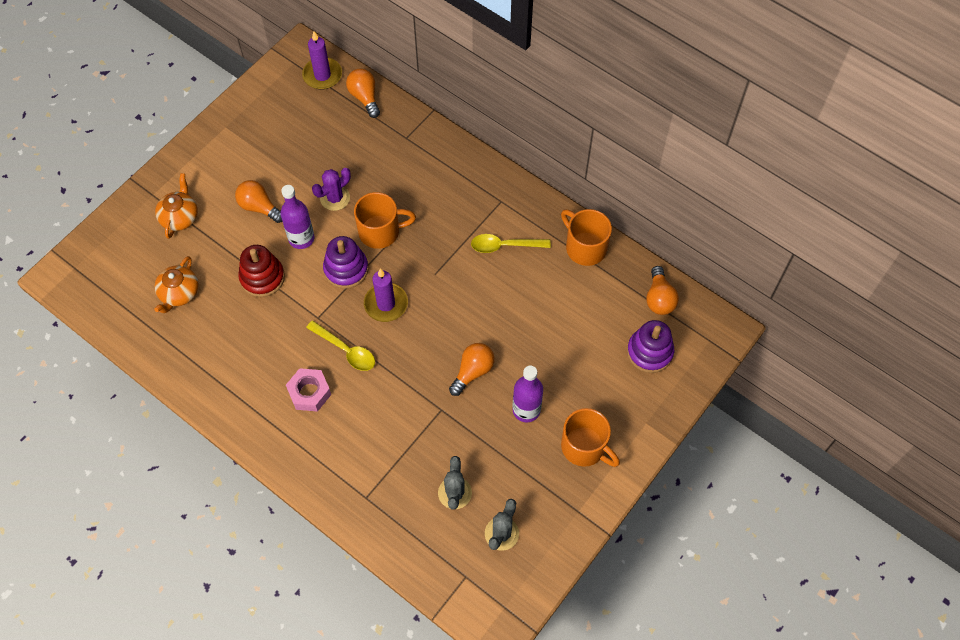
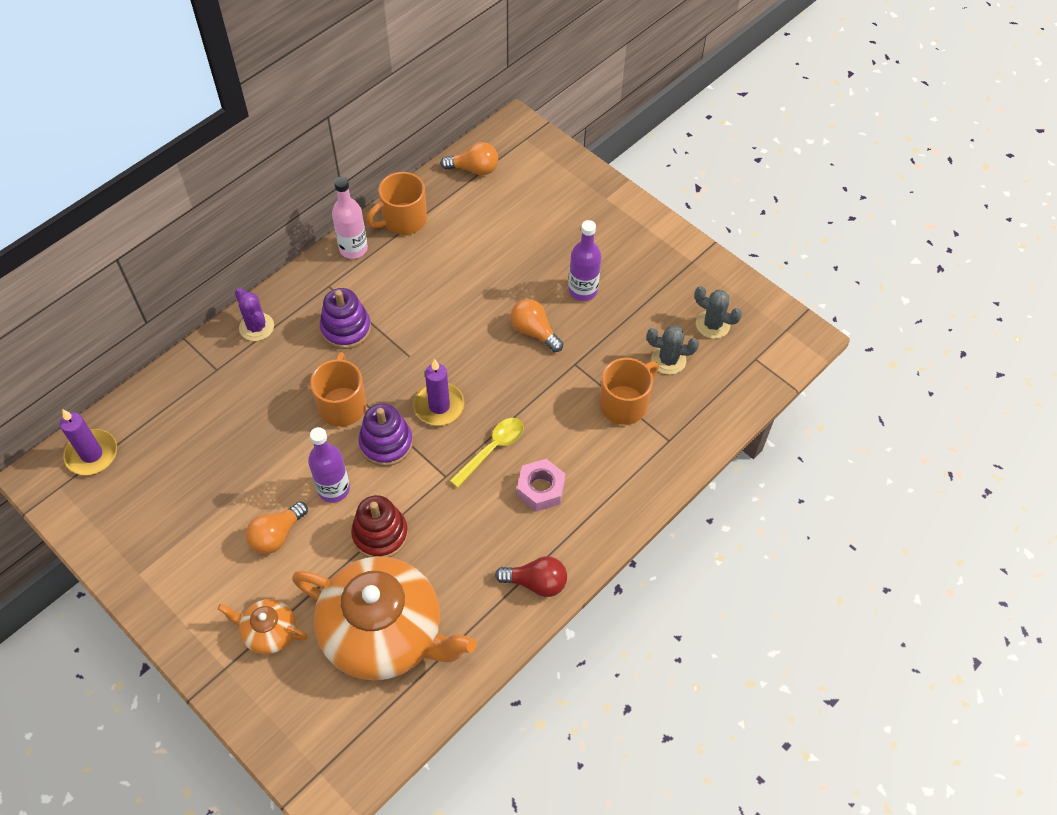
camera: 85 degrees left, 5 degrees down
orange teapot [154,256,199,313] -> orange teapot [292,556,476,680], size x2.21
purple cactus [312,168,351,211] -> purple cactus moved to [235,288,274,341]
orange light bulb [346,68,380,118] -> none
yellow spoon [471,234,551,253] -> none
orange mug [561,408,620,467] -> orange mug moved to [600,358,659,425]
purple stacking toy [627,320,674,373] -> purple stacking toy moved to [320,288,371,349]
none -> pink bottle [332,177,368,259]
none -> red light bulb [495,556,567,597]

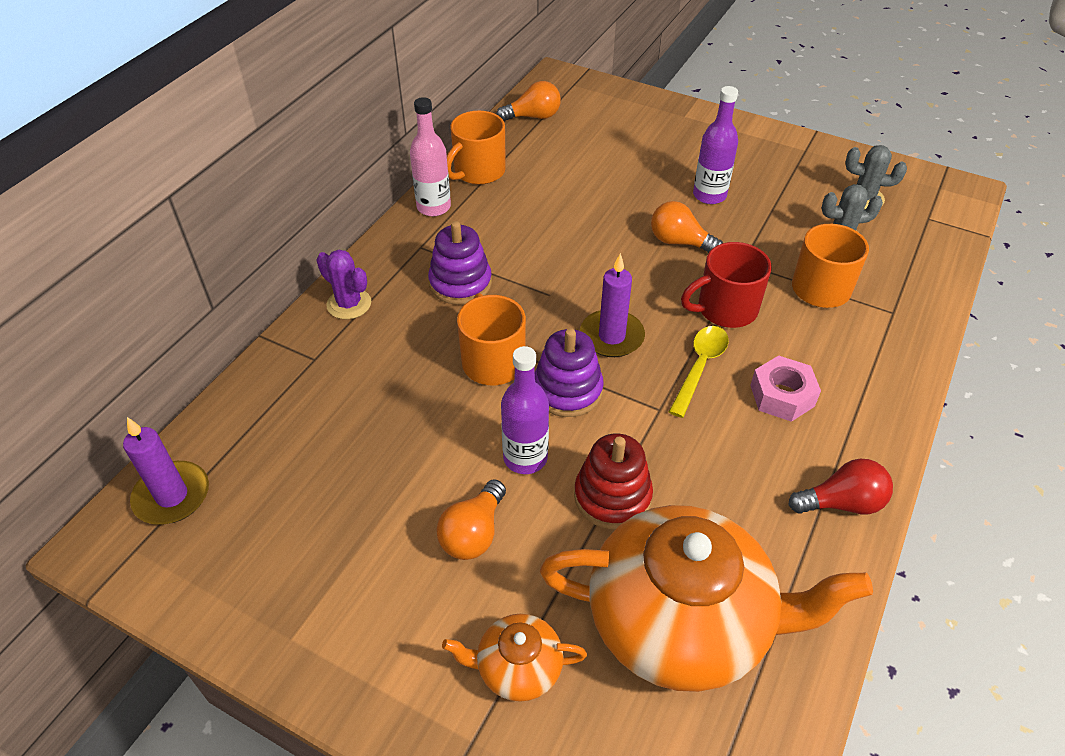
camera: 15 degrees left, 10 degrees down
none -> red mug [681,242,772,328]

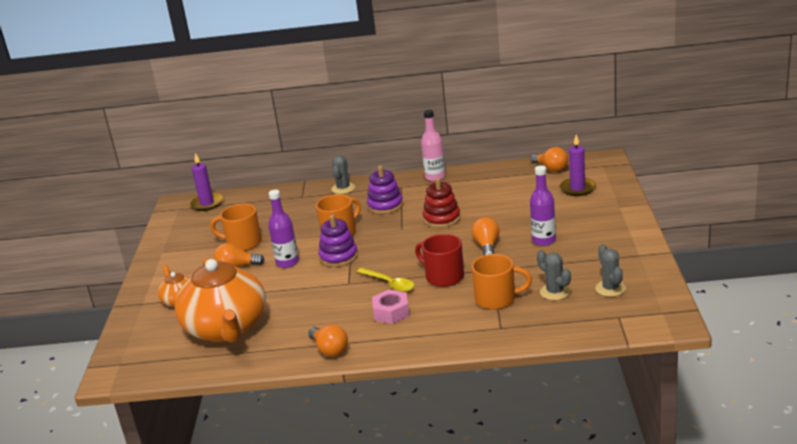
camera: 65 degrees right, 20 degrees down
purple cactus [317,250,371,319] -> grey cactus [331,155,355,194]
orange mug [447,111,506,185] -> orange mug moved to [210,204,262,251]
red stacking toy [574,433,653,530] -> red stacking toy moved to [423,178,461,228]
purple candle [580,253,645,357] -> purple candle moved to [559,135,596,196]
yellow spoon [669,326,729,418] -> yellow spoon turned 45 degrees clockwise [357,268,415,292]
red light bulb [789,459,893,514] -> orange light bulb [308,325,348,357]

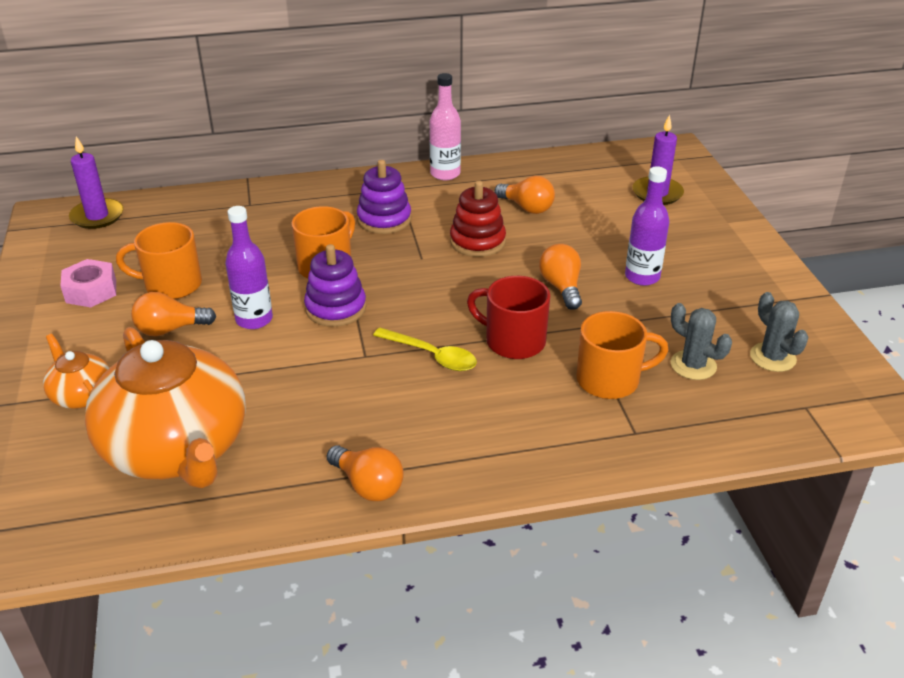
camera: 15 degrees left, 10 degrees up
grey cactus [331,155,355,194] -> none
pink nut [372,289,409,324] -> pink nut moved to [60,259,116,307]
orange light bulb [531,147,568,172] -> orange light bulb moved to [495,176,555,214]

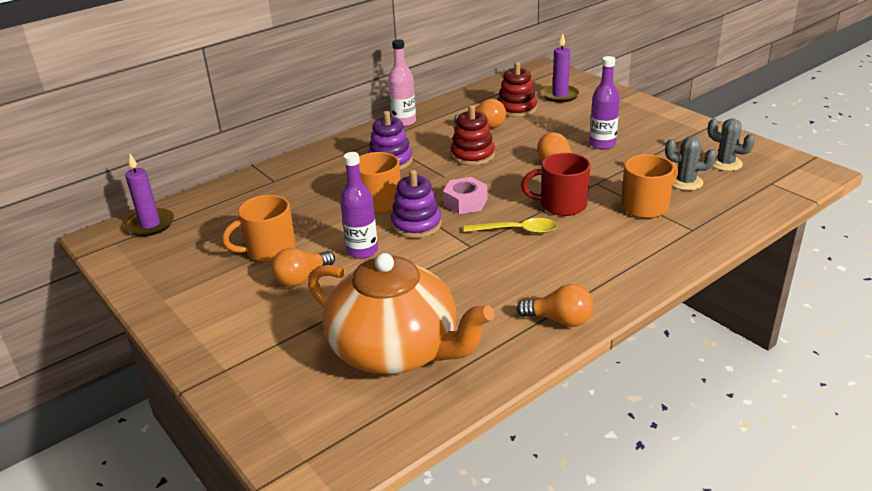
camera: 25 degrees left, 5 degrees down
orange teapot [43,334,110,409] -> none
pink nut [60,259,116,307] -> pink nut moved to [443,177,487,214]
none -> red stacking toy [497,62,537,117]

